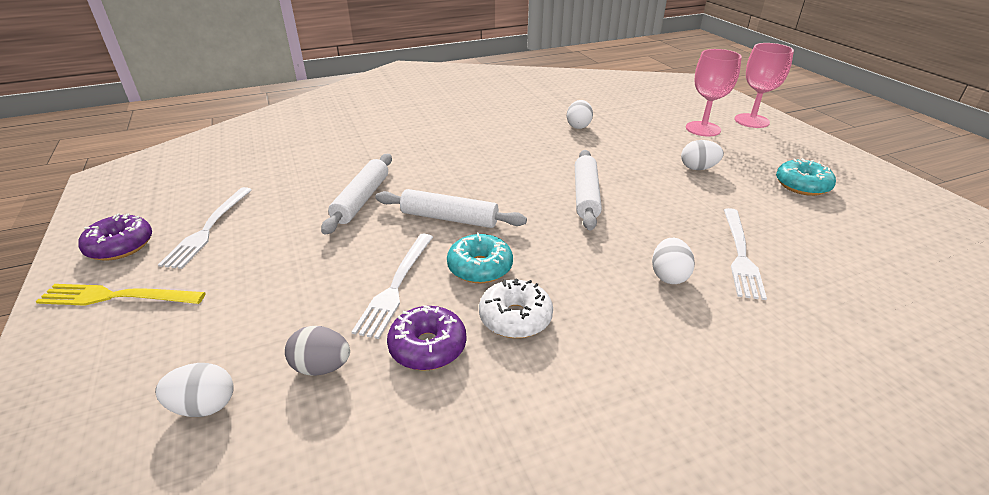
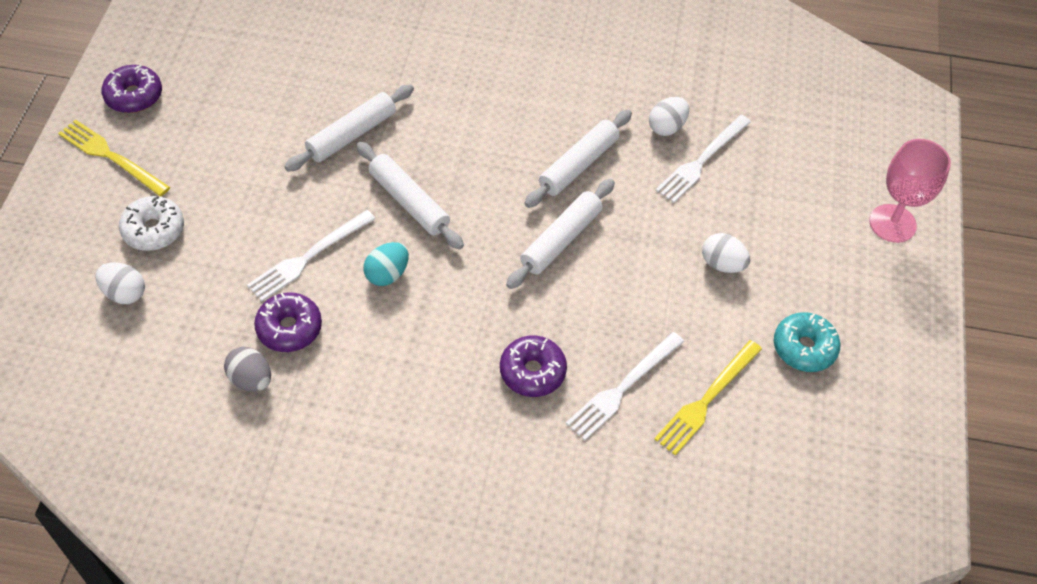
camera: 30 degrees right, 20 degrees up
white fork [158,187,252,269] -> white fork moved to [655,115,751,203]
grey egg [285,326,350,376] -> grey egg moved to [224,347,271,392]
turquoise donut [447,232,513,283] -> turquoise egg [364,242,409,286]
white donut [479,279,553,338] -> white donut moved to [119,196,184,251]
white egg [652,238,695,284] -> purple donut [500,335,567,397]
pink goblet [686,49,742,137] -> none
none -> white rolling pin [524,110,632,208]
none -> yellow fork [654,340,762,455]

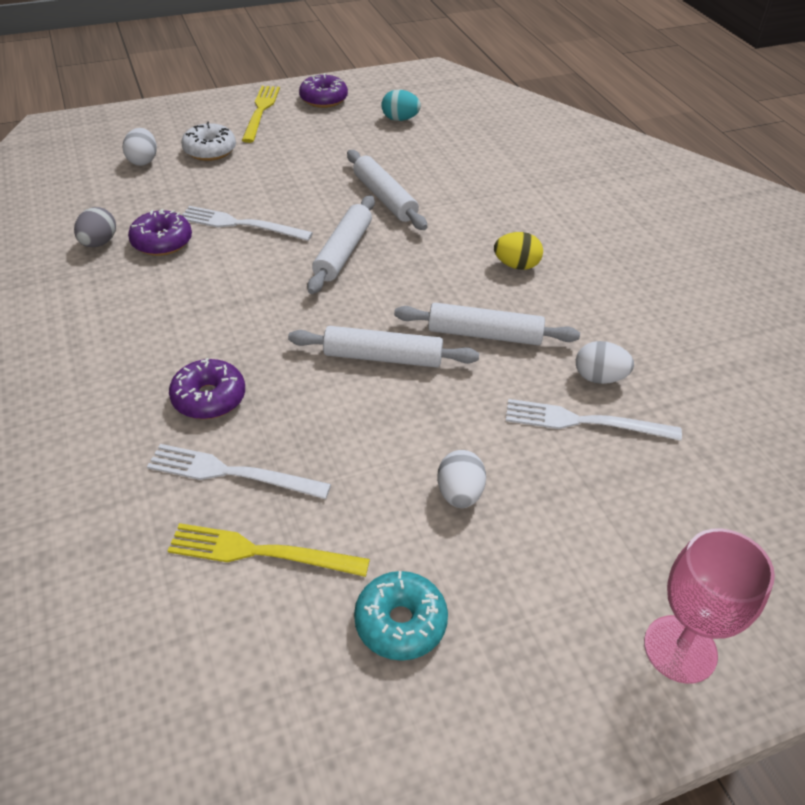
camera: 60 degrees right, 10 degrees down
white rolling pin [284,84,414,172] -> white rolling pin turned 45 degrees clockwise [347,150,427,230]
turquoise egg [364,242,409,286] -> turquoise egg moved to [381,90,421,121]
none -> yellow egg [494,232,543,270]

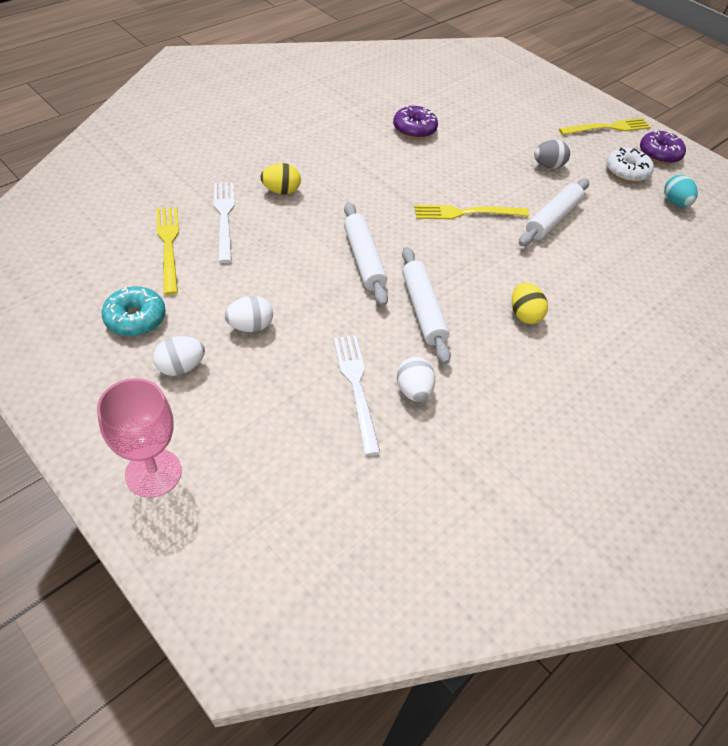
camera: 65 degrees right, 5 degrees up
grey egg [74,207,116,247] -> grey egg moved to [534,140,570,169]
white egg [123,128,157,166] -> white egg moved to [153,336,205,376]
purple donut [169,358,245,419] -> yellow egg [260,163,301,194]
white donut [181,122,236,161] -> white donut moved to [606,148,654,183]
white fork [182,206,313,241] -> none
white rolling pin [307,195,375,294] -> yellow fork [414,205,529,219]

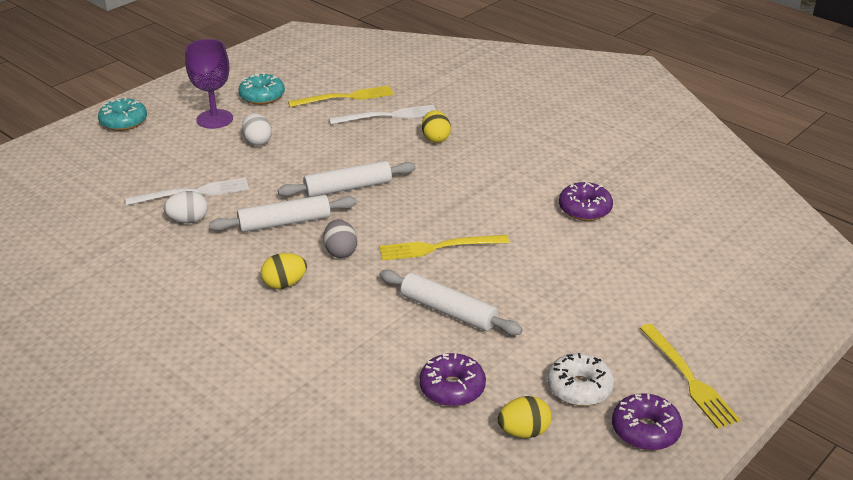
camera: 90 degrees right, 15 degrees down
pink goblet [97,378,182,498] -> turquoise donut [98,98,147,131]
white egg [153,336,205,376] -> purple goblet [185,39,233,129]
yellow fork [414,205,529,219] -> yellow fork turned 90 degrees counterclockwise [379,235,509,261]
grey egg [534,140,570,169] -> grey egg moved to [323,219,357,258]
turquoise egg [664,175,698,207] -> yellow egg [498,396,552,438]
none -> purple donut [419,353,486,406]

